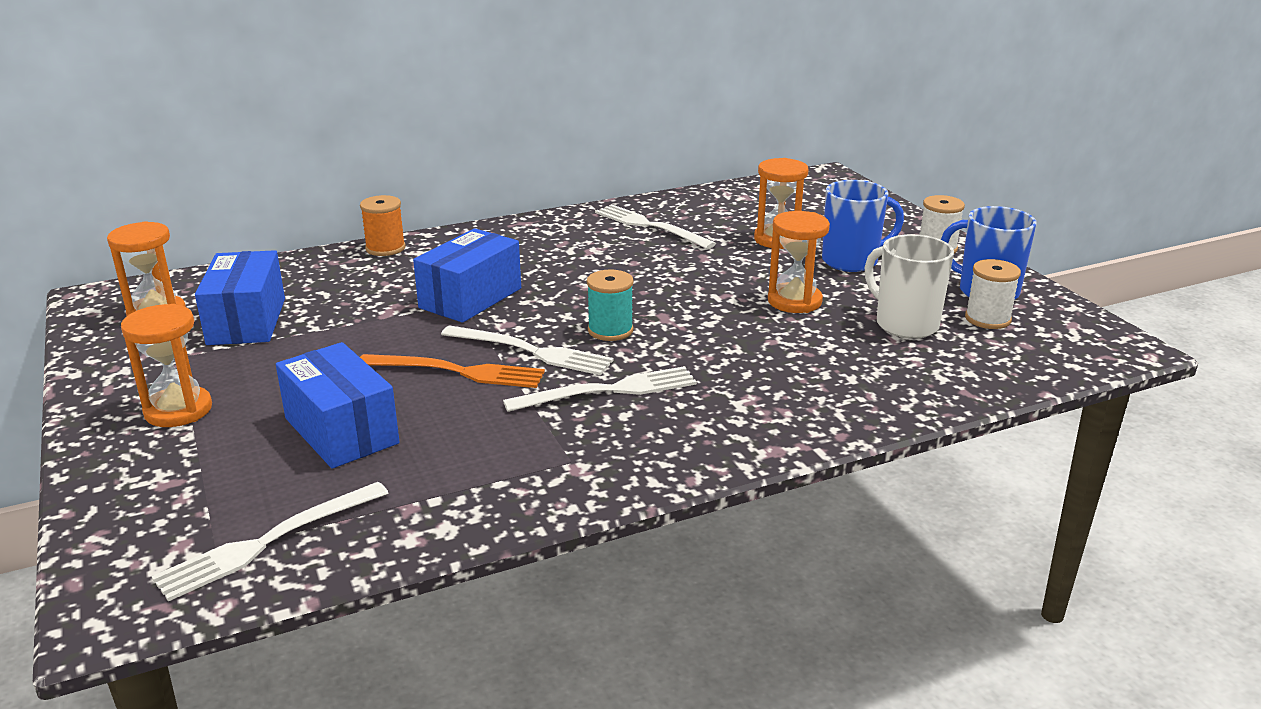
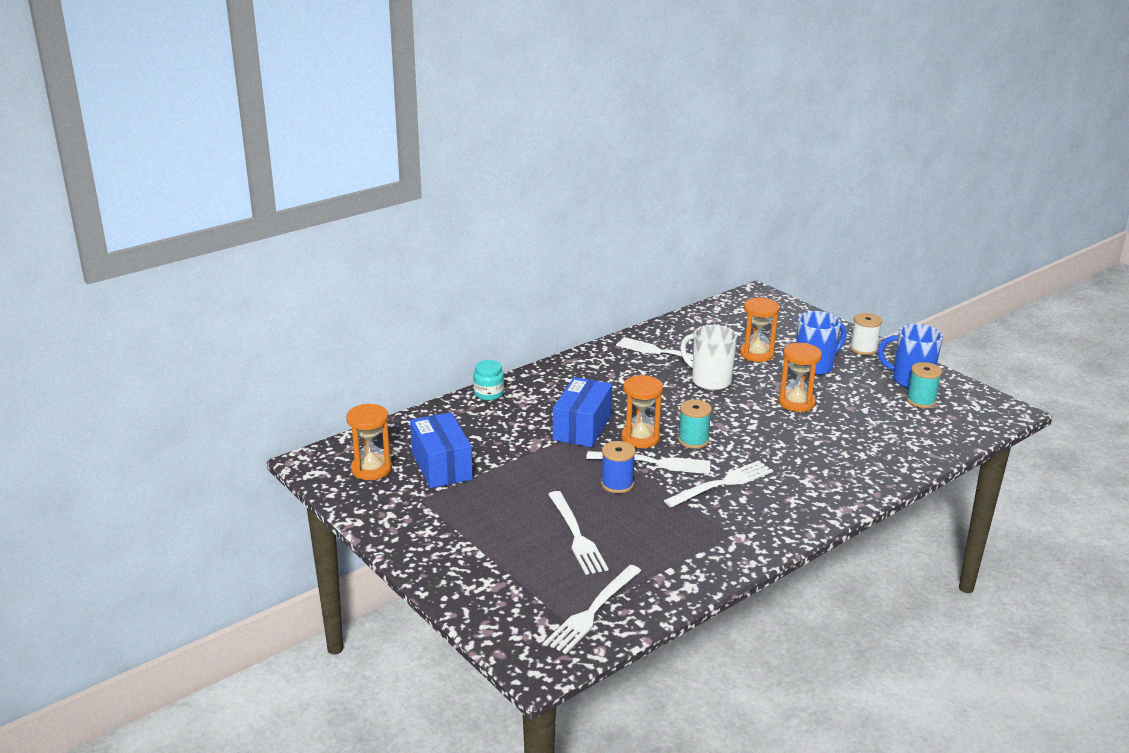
camera: 15 degrees left, 0 degrees up
orange hourglass [121,304,212,427] -> orange hourglass moved to [622,375,663,448]
blue box [276,342,400,469] -> white fork [548,491,608,575]
orange spool [360,195,406,256] -> turquoise jar [473,360,504,401]
orange fork [360,354,545,388] -> blue spool [601,441,636,493]
white mug [865,234,954,339] -> white mug moved to [680,325,737,391]
white spool [965,259,1021,329] -> turquoise spool [906,362,942,408]

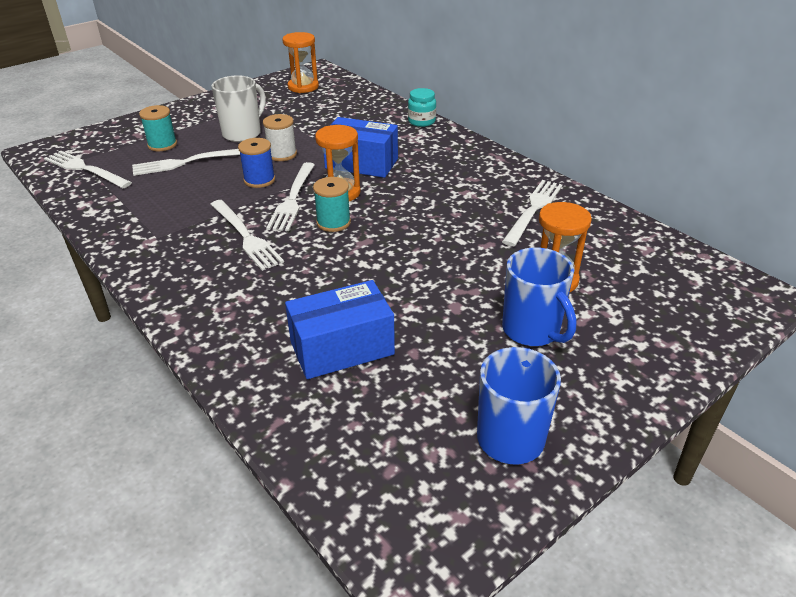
camera: 90 degrees right, 10 degrees up
blue box [410,412,473,488] -> blue box moved to [285,280,395,379]
white mug [680,325,737,391] -> white mug moved to [212,75,266,142]
orange hourglass [778,343,822,412] -> none
white spool [850,313,882,355] -> white spool moved to [263,114,297,161]
turquoise spool [906,362,942,408] -> turquoise spool moved to [139,105,177,151]

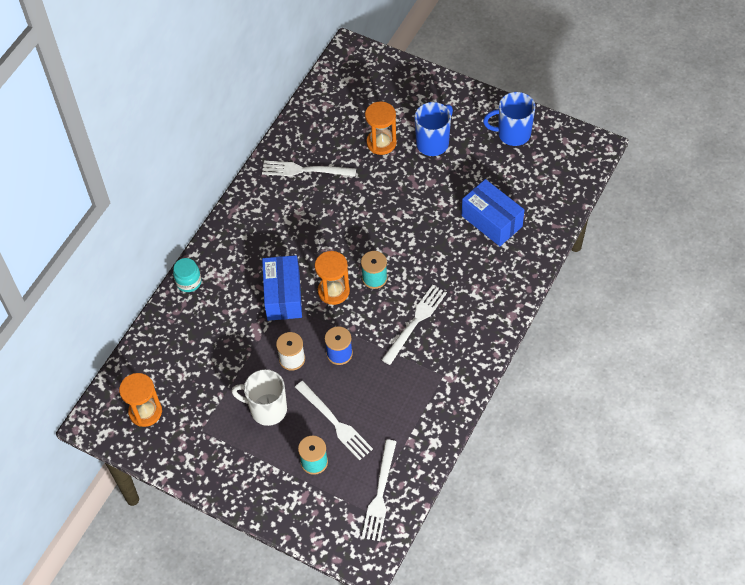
camera: 110 degrees left, 20 degrees up
white fork [266,162,315,231] -> none

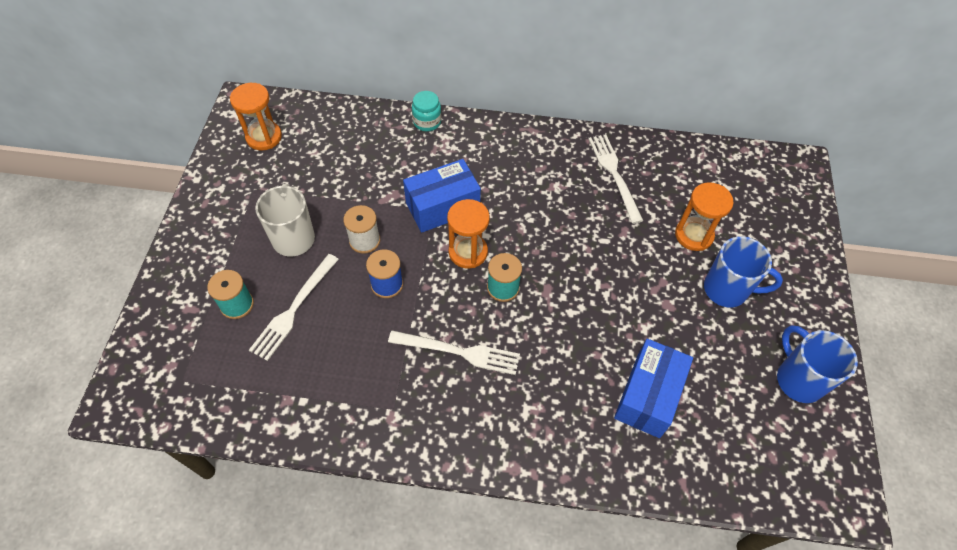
camera: 65 degrees right, 0 degrees up
white fork [362,439,396,541] -> none

